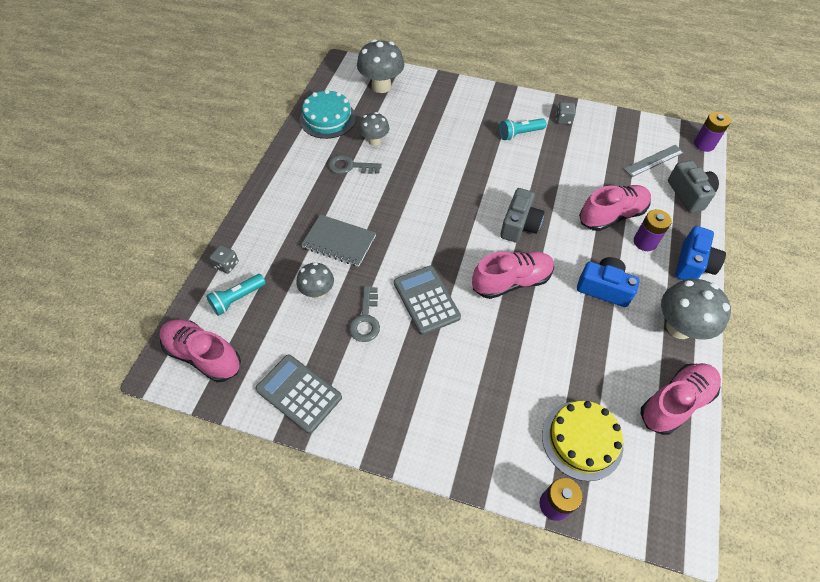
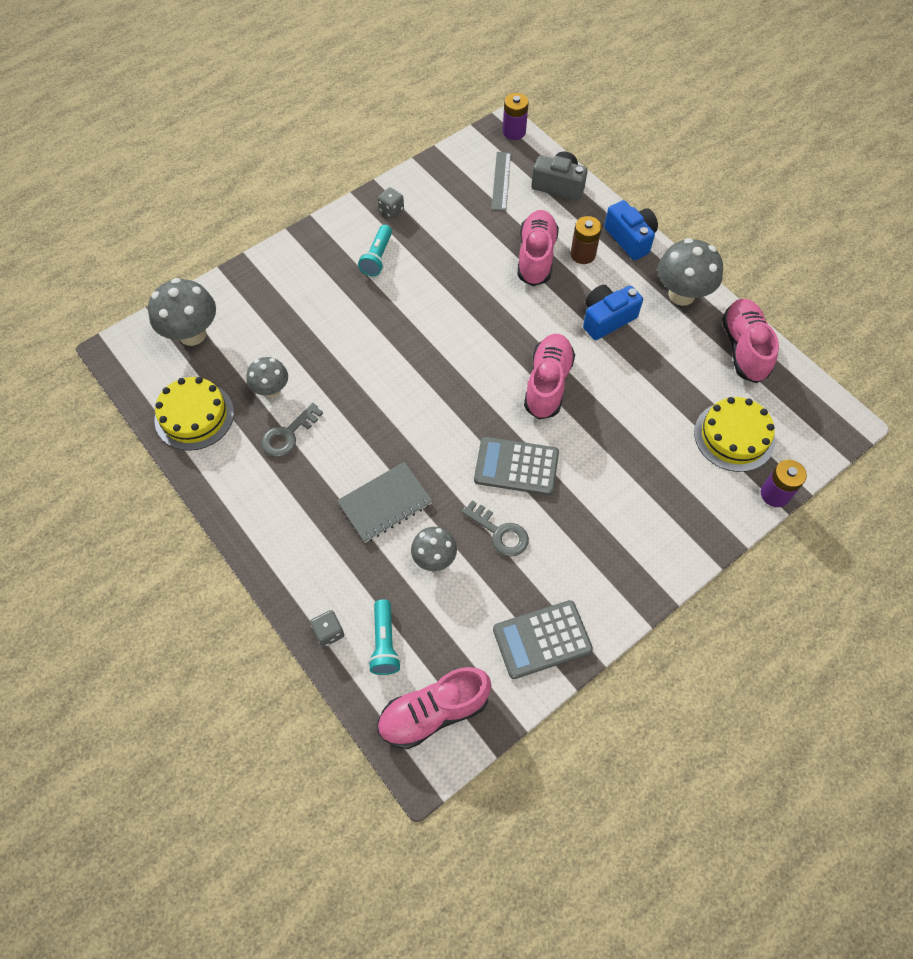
camera: 55 degrees left, 5 degrees up
turquoise cake [300,89,356,139] -> yellow cake [154,377,234,451]
grey camera [500,188,545,243] -> none
purple battery [634,209,672,251] -> brown battery [570,216,602,264]

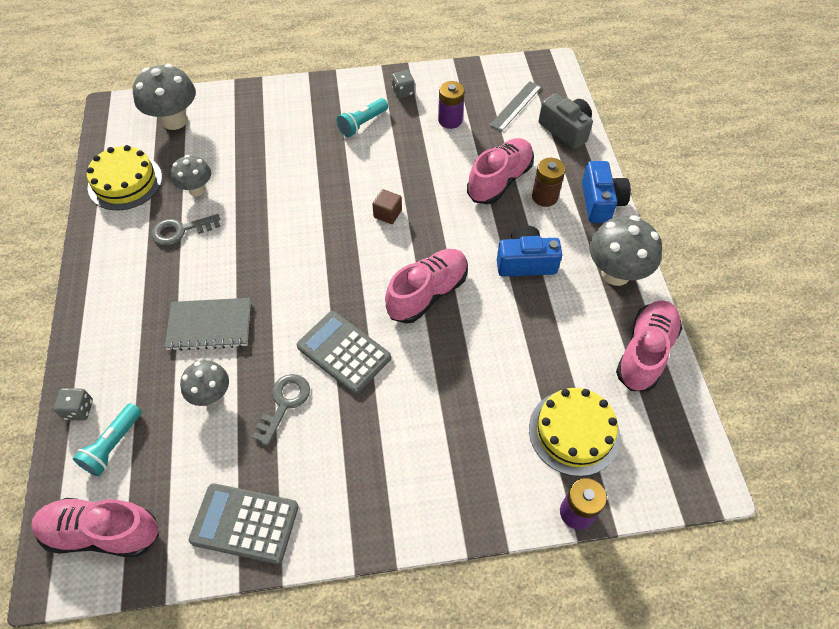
camera: 30 degrees right, 5 degrees down
grey key [461,500,529,556] -> grey key turned 135 degrees counterclockwise [252,374,310,446]
purple battery [503,93,529,140] -> purple battery moved to [438,81,465,129]
none -> brown cube [372,189,402,224]

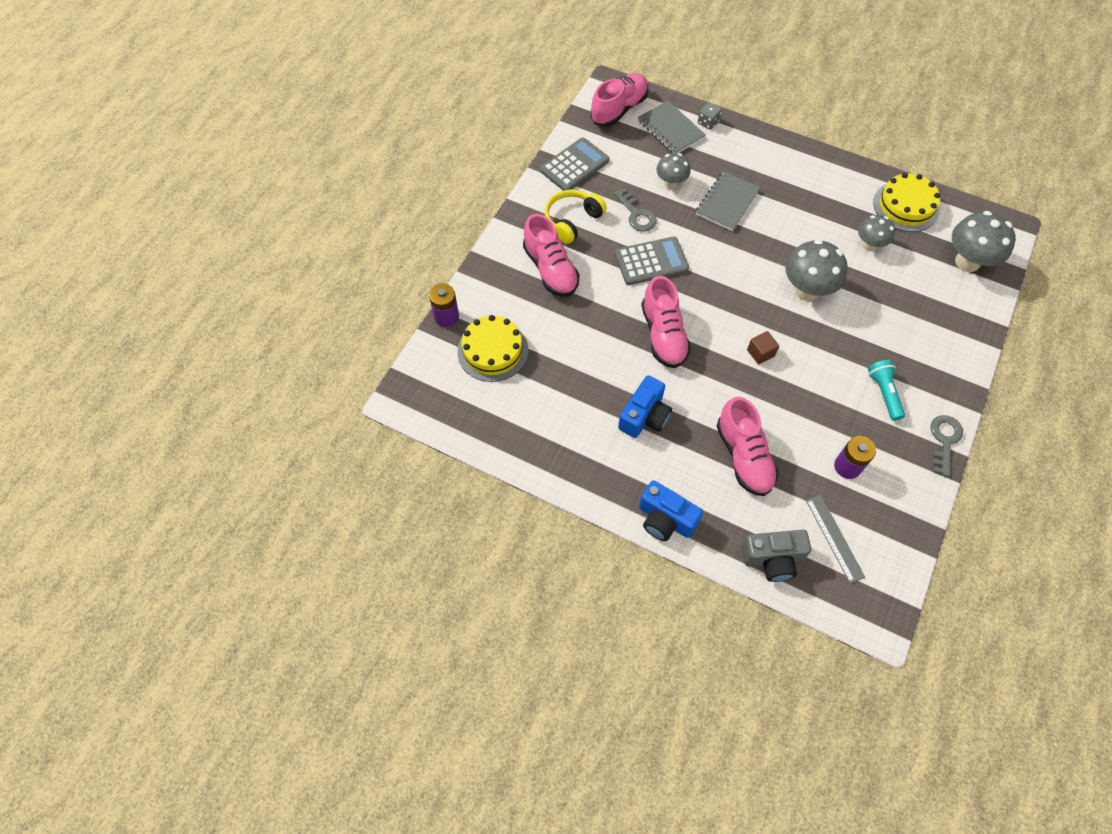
camera: 125 degrees right, 5 degrees up
turquoise flashlight [73,403,142,476] -> grey notebook [638,101,706,153]
grey key [152,214,221,246] -> grey key moved to [931,415,963,476]
grey dice [392,70,415,99] -> none
brown battery [532,158,565,207] -> none
grey mushroom [589,215,662,286] -> grey mushroom moved to [785,239,847,301]
pink shoe [616,300,682,391] -> pink shoe moved to [523,214,580,297]
none -> yellow headphones [545,190,607,244]

